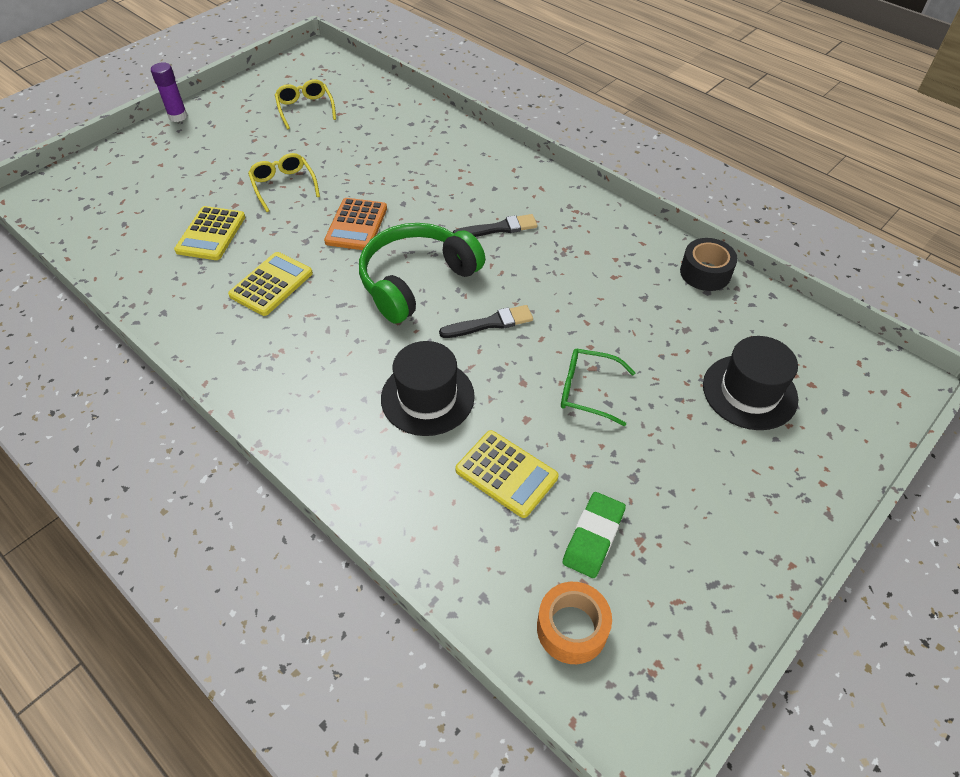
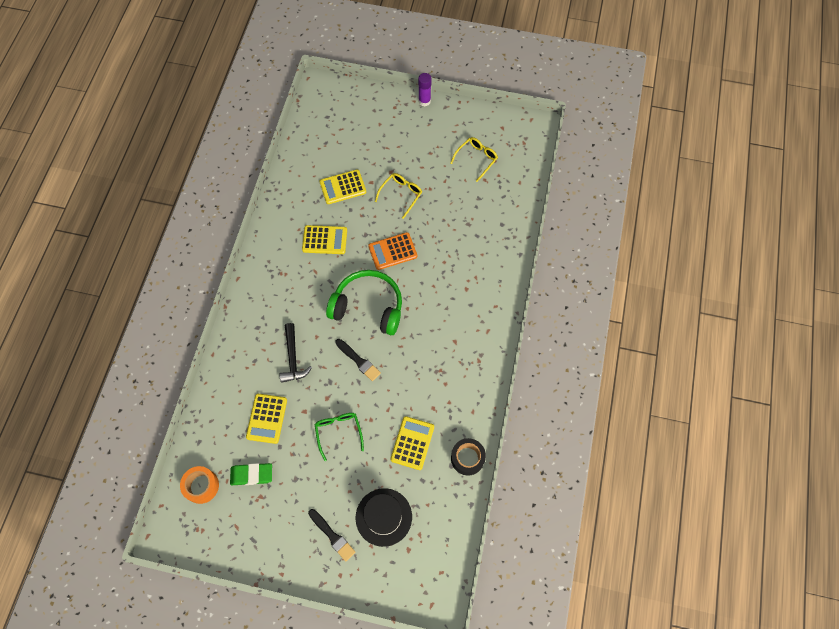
camera: 60 degrees right, 15 degrees up
black hat [381,341,475,436] -> black hammer [280,323,312,383]
black brush [452,214,538,237] -> black brush moved to [308,509,356,561]
none -> yellow calculator [390,416,434,470]

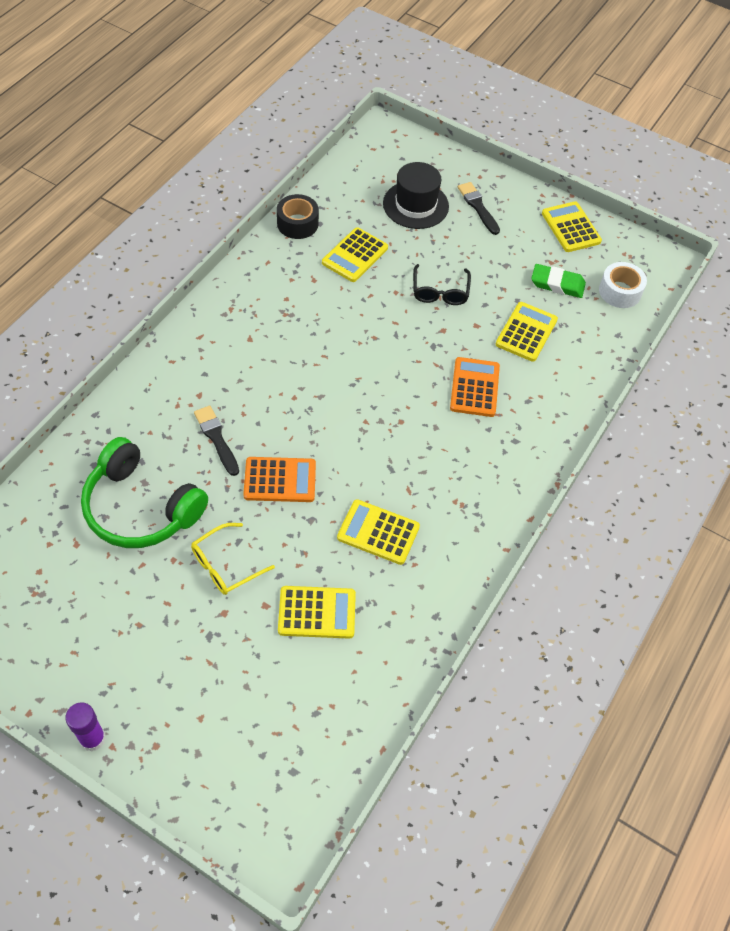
camera: 165 degrees left, 10 degrees down
orange tape [180,466,219,504] -> white tape [599,262,647,308]
black hammer [280,323,312,383] -> orange calculator [450,357,500,417]
green glasses [314,413,364,461] -> black glasses [413,264,471,305]
green headphones [326,270,402,335] -> green headphones moved to [81,437,208,548]
black brush [335,339,381,381] -> black brush moved to [194,406,239,476]
yellow glasses [450,137,498,182] -> none
none -> yellow calculator [542,201,602,252]

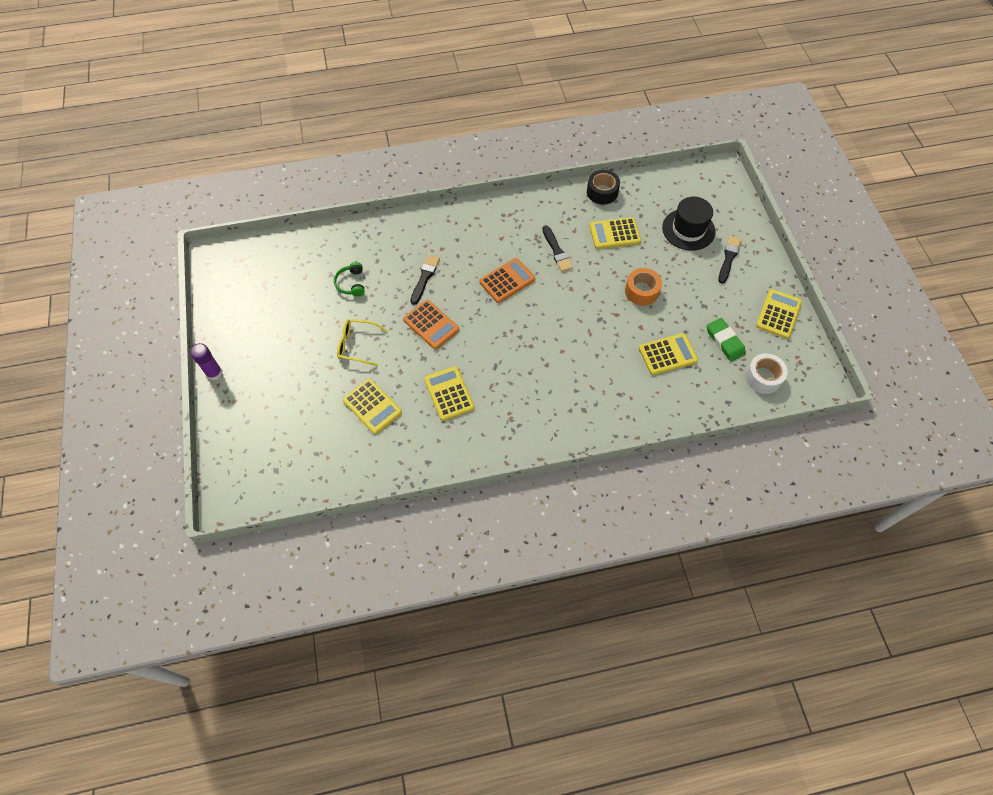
camera: 50 degrees right, 5 degrees up
green headphones [81,437,208,548] -> green headphones [334,262,365,296], size x0.45
black glasses [413,264,471,305] -> orange tape [625,268,662,306]
orange calculator [450,357,500,417] -> orange calculator moved to [479,258,535,303]
none -> black brush [542,226,573,272]

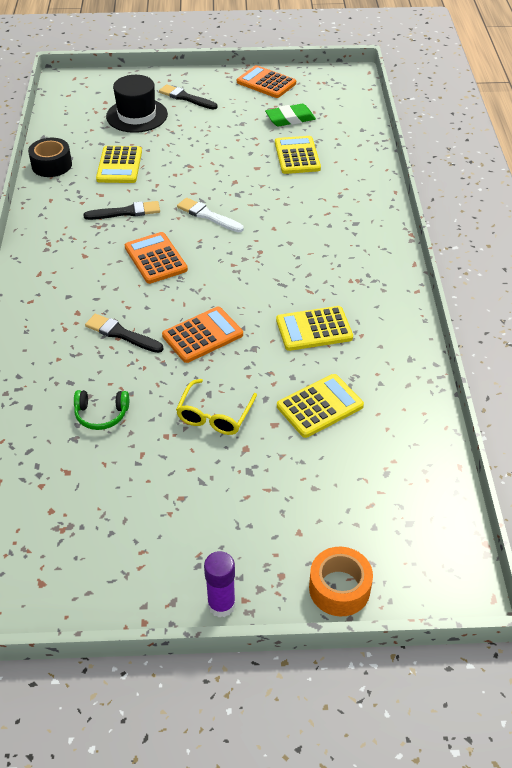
camera: 80 degrees left, 15 degrees down
orange tape [625,268,662,306] -> orange tape moved to [309,547,373,616]
white tape [745,353,788,394] -> none
yellow calculator [756,289,802,339] -> orange calculator [237,65,296,98]
none -> white brush [177,198,244,232]

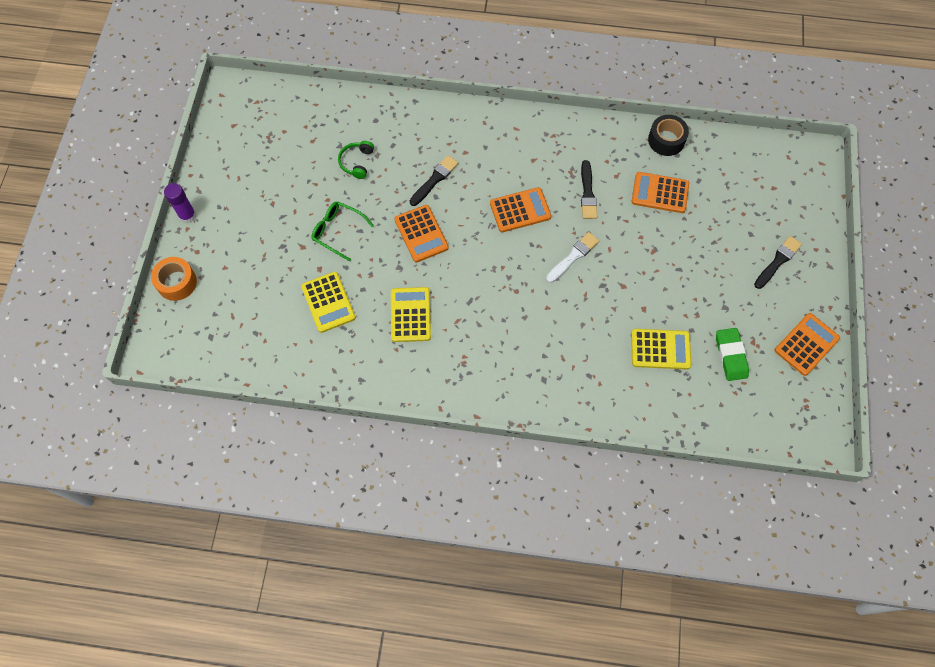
camera: 100 degrees right, 20 degrees up
yellow calculator [96,146,142,183] -> orange calculator [631,172,689,213]
black hat [106,75,168,133] -> none
yellow glasses [176,379,257,435] -> green glasses [311,202,374,261]

